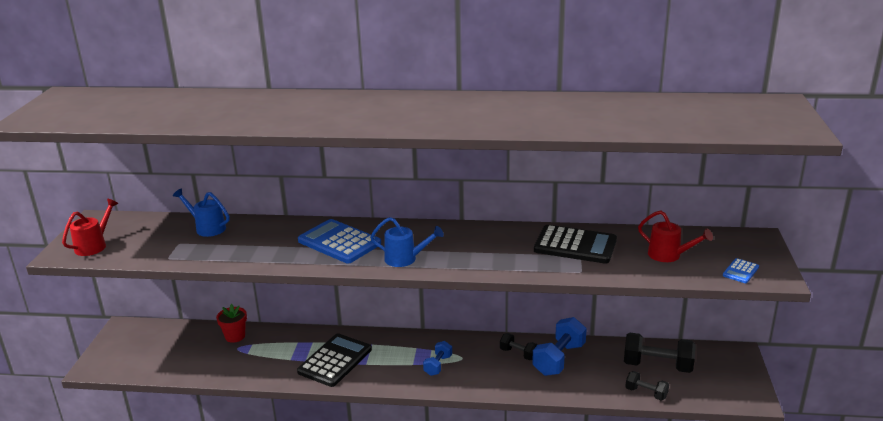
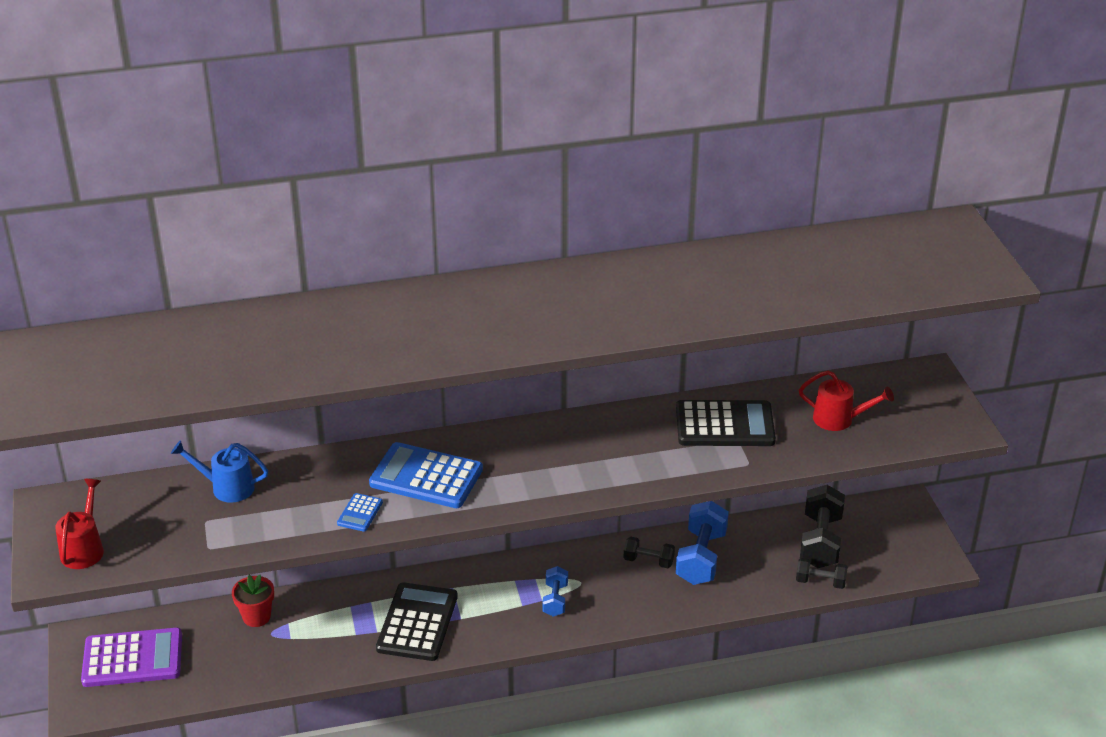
camera: 20 degrees left, 10 degrees up
blue watering can [370,217,444,267] -> none
black dumbbell [624,333,696,373] -> black dumbbell turned 75 degrees counterclockwise [800,485,845,568]
blue calculator [723,258,759,283] -> blue calculator moved to [337,493,383,532]
none -> purple calculator [81,628,182,687]

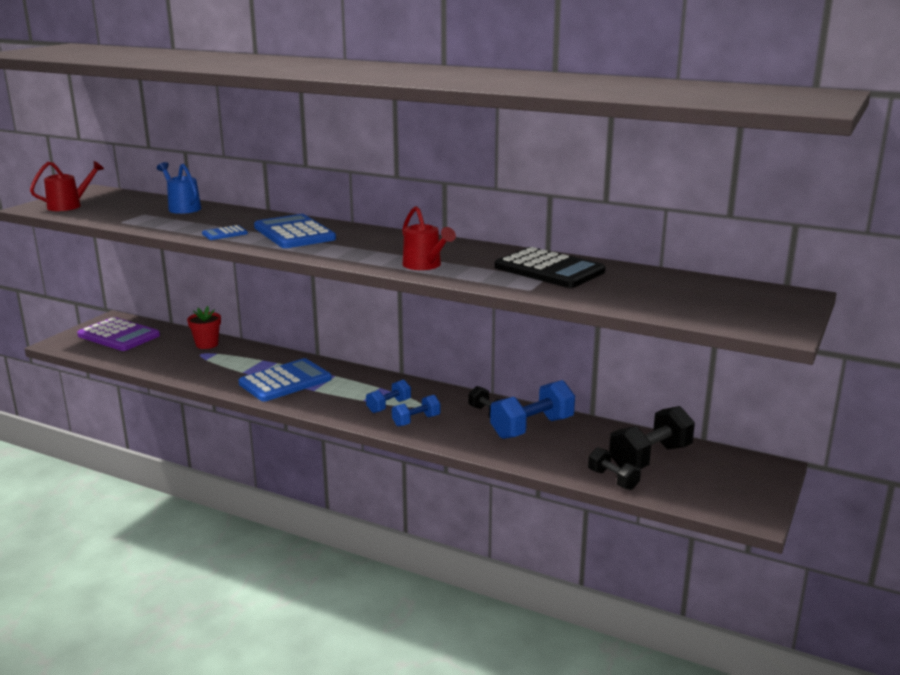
camera: 40 degrees right, 15 degrees down
black calculator [376,583,458,661] -> blue calculator [239,358,332,402]
red watering can [799,370,894,431] -> red watering can moved to [402,206,456,270]
none -> blue dumbbell [392,395,440,427]

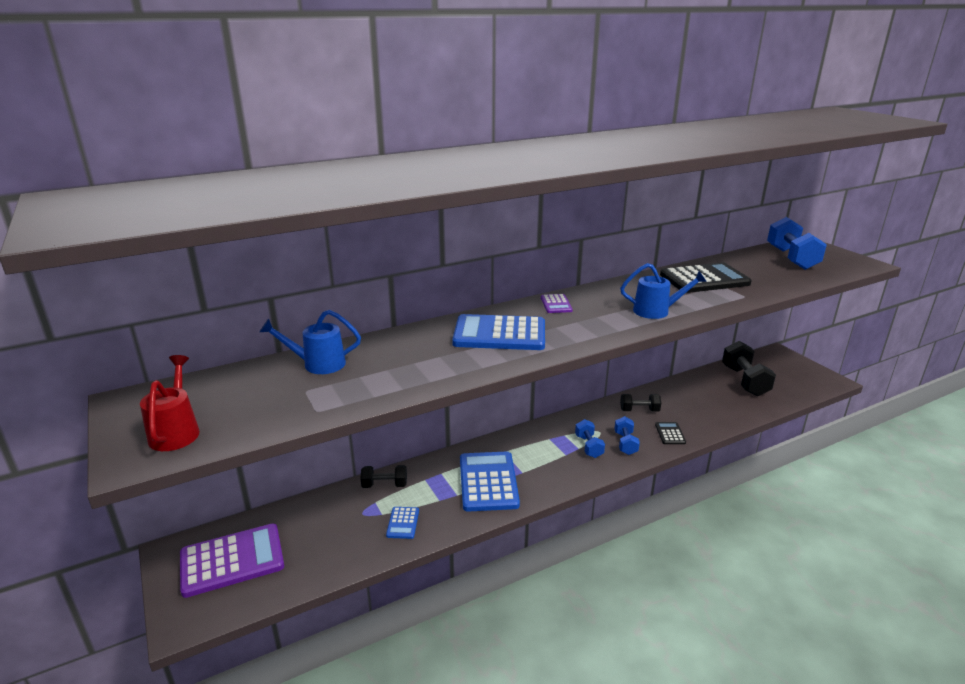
camera: 55 degrees left, 5 degrees up
red flower pot [187,306,221,349] -> none
blue calculator [202,225,248,240] -> blue calculator moved to [386,507,419,539]
red watering can [402,206,456,270] -> blue watering can [620,263,707,319]
blue dumbbell [490,380,575,439] -> blue dumbbell moved to [767,217,827,270]
black dumbbell [588,447,641,490] -> black dumbbell moved to [361,465,407,488]
none -> purple calculator [541,294,573,313]
none -> black calculator [655,422,686,444]

